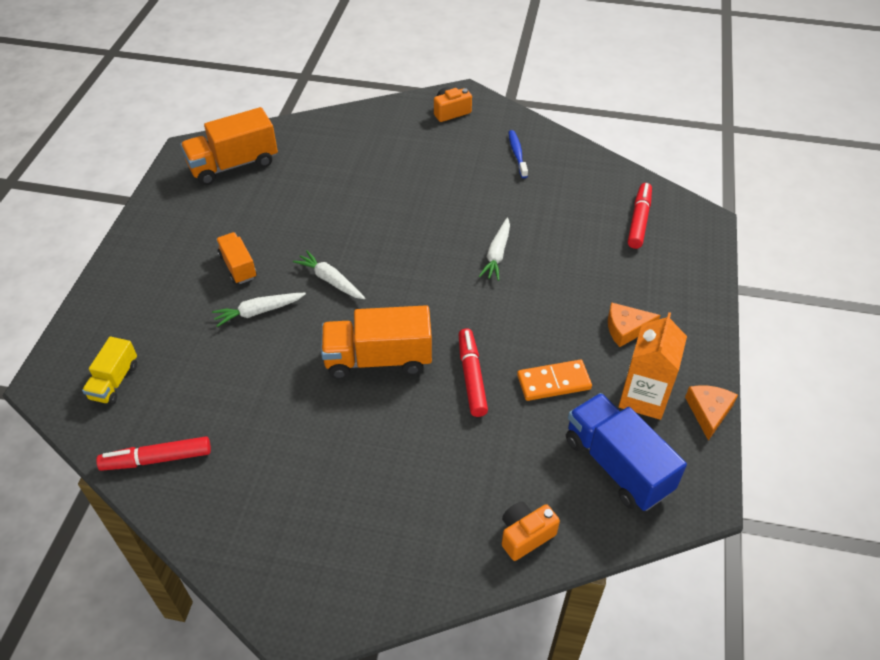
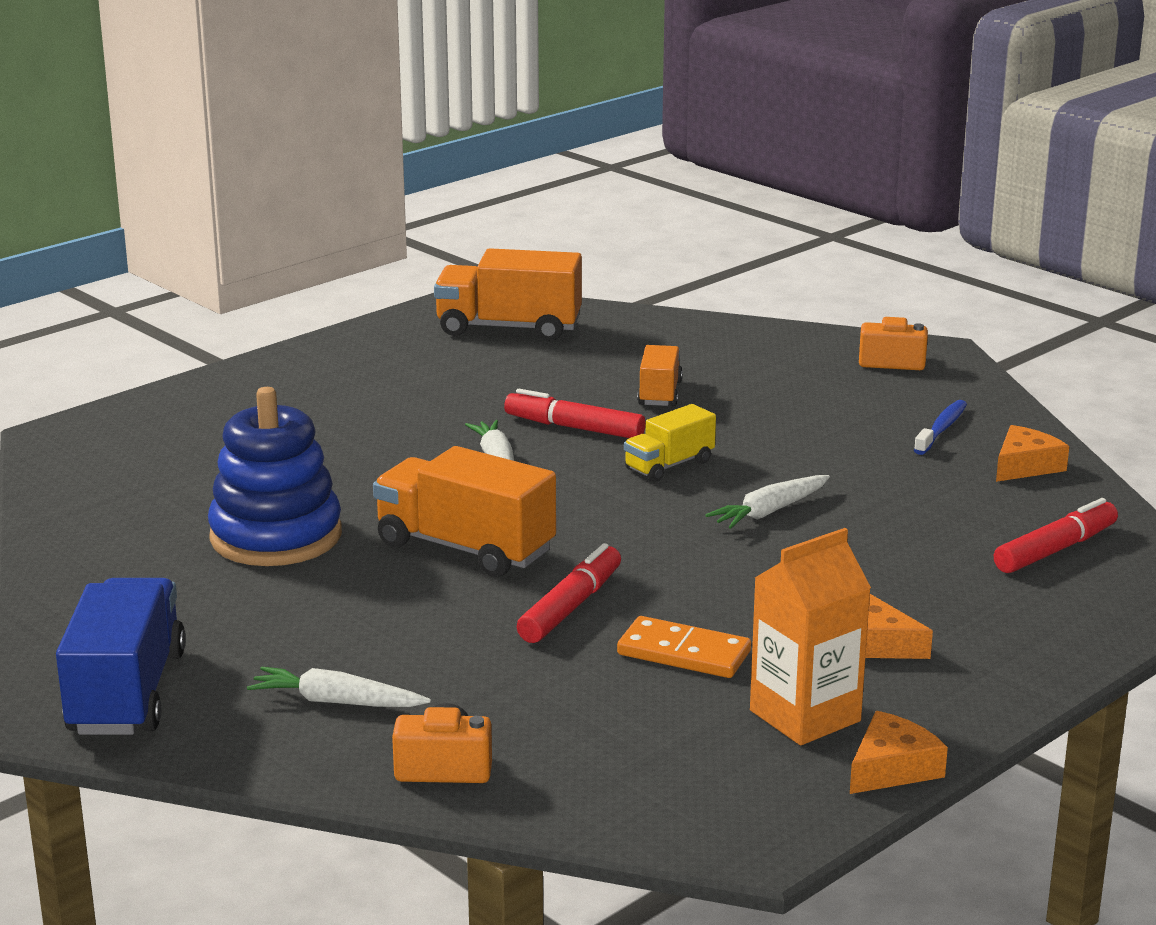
camera: 35 degrees right, 25 degrees down
yellow truck [82,337,137,404] -> yellow truck moved to [624,404,716,482]
red marker [96,436,211,471] -> red marker moved to [504,389,645,438]
white carrot [212,293,306,327] -> white carrot moved to [247,667,431,707]
orange truck [216,232,257,284] -> orange truck moved to [637,345,683,406]
blue truck [566,393,687,511] -> blue truck moved to [56,578,186,735]
none -> blue stacking toy [208,387,342,566]
none -> orange cheese [996,425,1069,482]

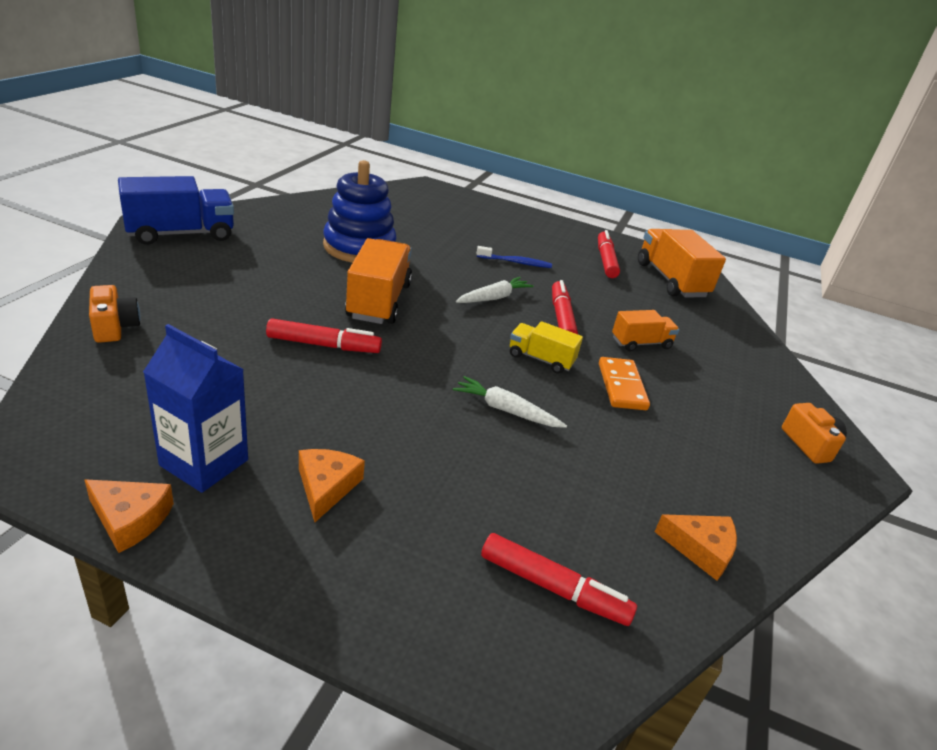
camera: 60 degrees right, 10 degrees up
white carrot [247,667,431,707] -> none
orange domino [617,616,751,678] -> orange domino moved to [599,357,650,410]
orange carton [750,528,871,745] -> blue carton [143,324,248,493]
blue toothbrush [914,400,967,455] -> blue toothbrush moved to [477,246,552,268]
none -> red marker [598,230,620,278]

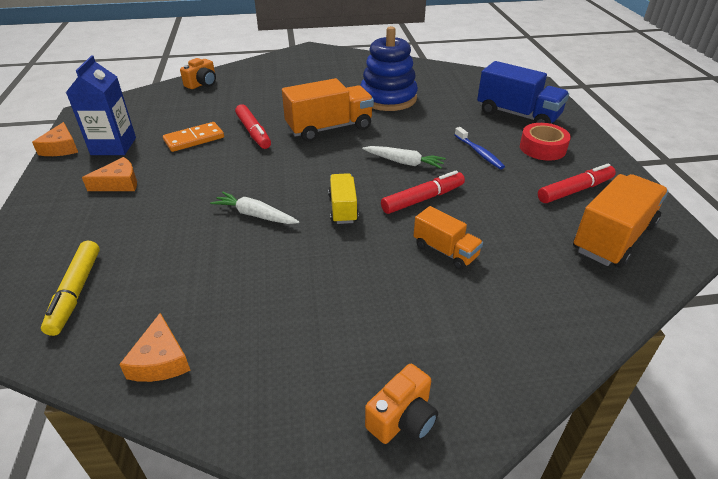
camera: 65 degrees right, 5 degrees up
blue truck [118,176,234,245] -> blue truck moved to [477,61,569,124]
white carrot [453,376,567,428] -> white carrot turned 60 degrees counterclockwise [210,192,299,224]
red marker [481,533,637,626] -> yellow marker [41,241,100,336]
orange domino [599,357,650,410] -> orange domino moved to [163,122,224,152]
none -> red tape [520,123,571,161]

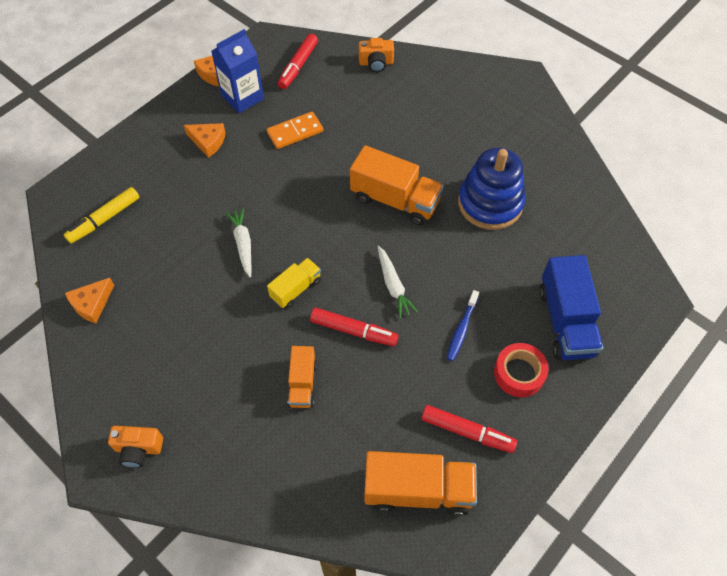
camera: 50 degrees right, 20 degrees up
orange domino [163,122,224,152] -> orange domino turned 45 degrees counterclockwise [267,112,323,149]
red marker [235,104,271,149] -> red marker moved to [278,34,318,89]

